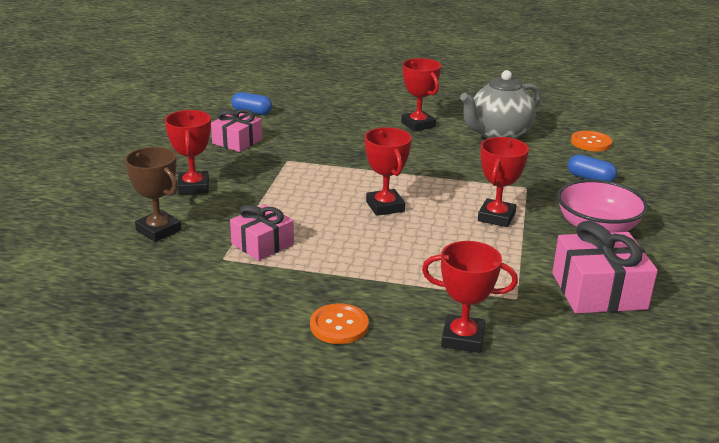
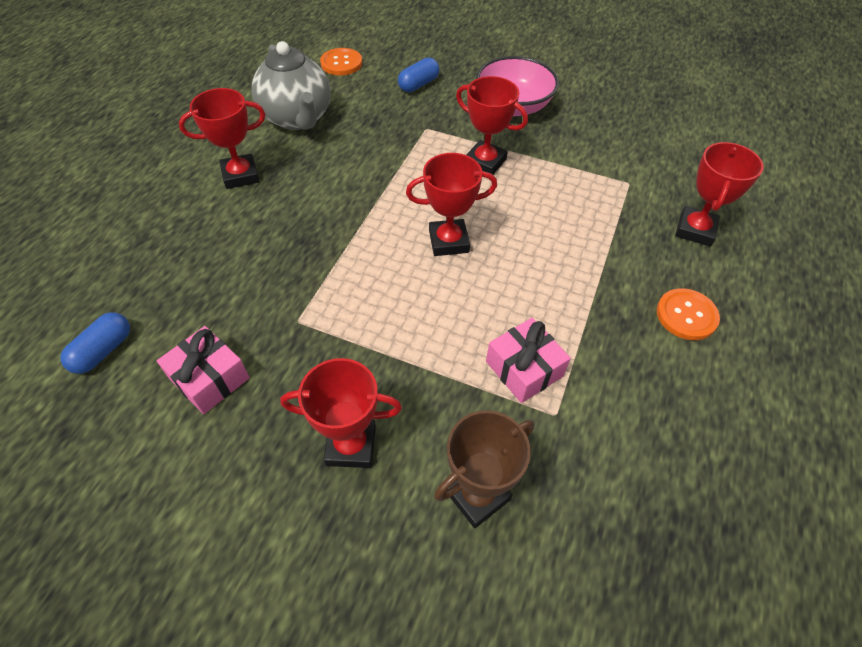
camera: 80 degrees left, 25 degrees up
pink gift [552,221,658,314] -> none

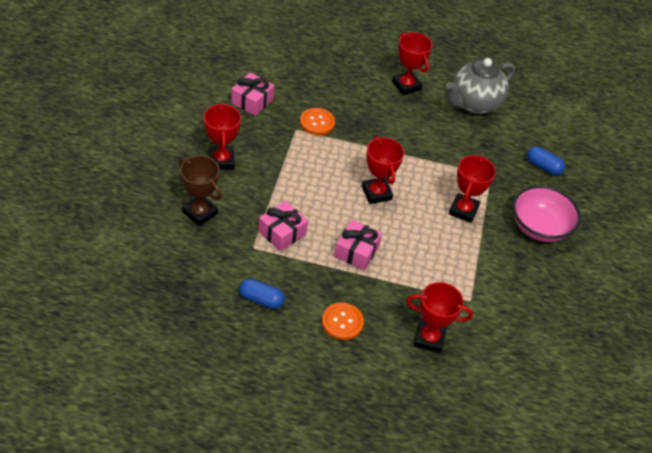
camera: 75 degrees right, 5 degrees down
blue capsule [60,312,130,374] -> blue capsule moved to [239,279,285,309]
orange button [320,48,362,75] -> orange button moved to [300,108,335,135]
none -> pink gift [334,220,382,270]

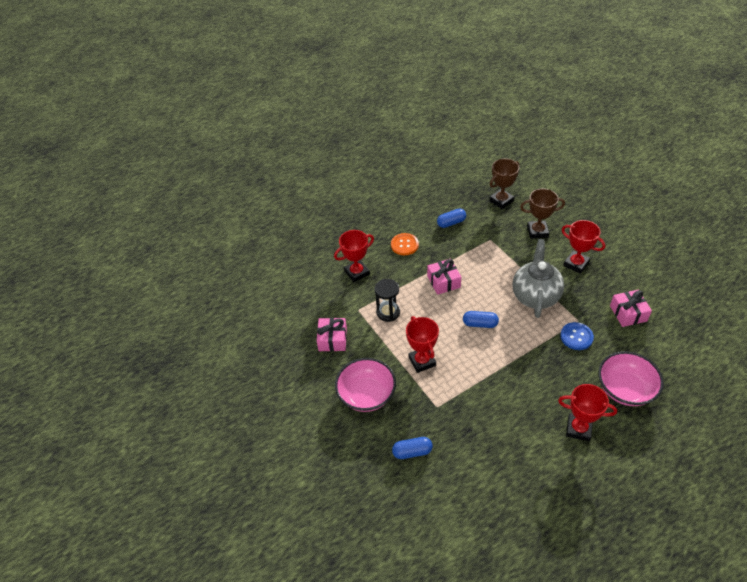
camera: 145 degrees right, 0 degrees up
pink gift [258,201,308,251] -> pink gift moved to [317,318,347,352]
orange button [300,108,335,135] -> blue button [560,322,594,350]
red trophy [362,136,404,204] -> blue capsule [463,311,499,328]
grey teapot [446,58,515,114] -> grey teapot moved to [512,239,564,318]
none -> black hourglass [374,279,400,322]
none -> brown trophy [489,159,519,209]
none -> pink bowl [598,351,664,406]

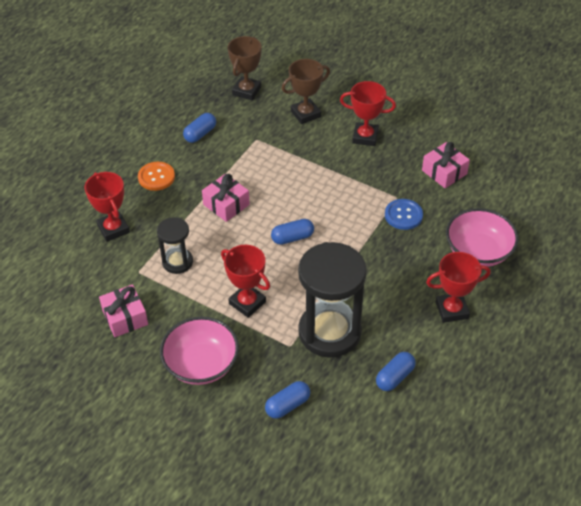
camera: 30 degrees left, 0 degrees up
red trophy [334,230,374,282] -> red trophy turned 60 degrees counterclockwise [84,172,130,242]
grey teapot [512,239,564,318] -> none
none -> black hourglass [298,242,367,358]
none -> blue capsule [376,352,416,391]

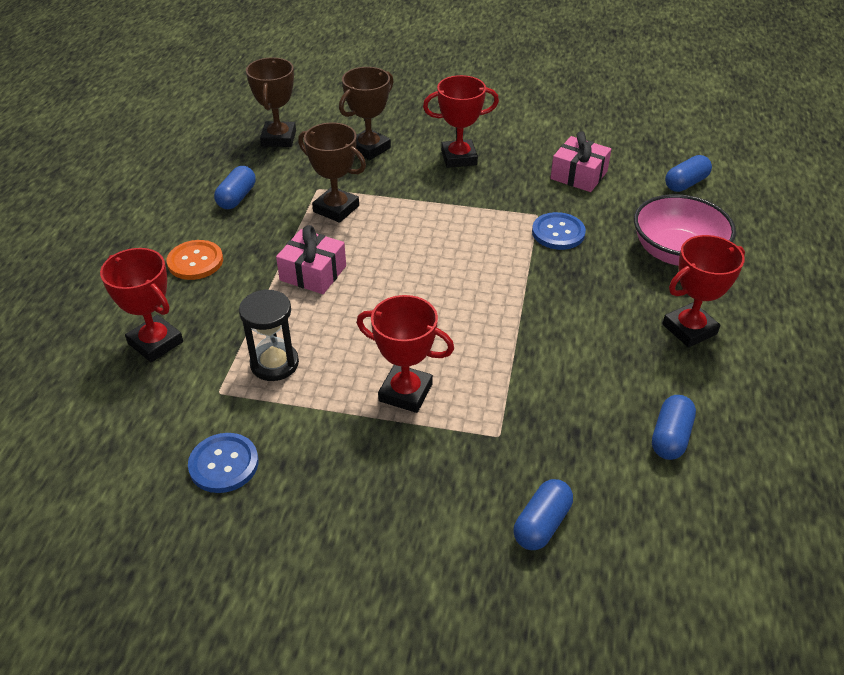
camera: 20 degrees left, 5 degrees down
pink gift [99,284,148,337] -> blue button [188,433,259,493]
pink bowl [160,317,239,385] -> none
blue capsule [271,219,314,245] -> blue capsule moved to [665,155,712,192]
black hourglass [298,242,367,358] -> none
none -> brown trophy [298,123,366,223]

